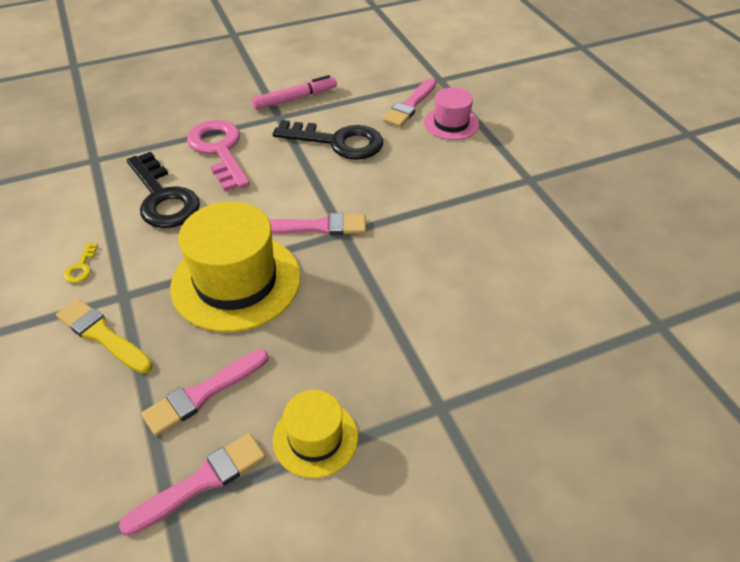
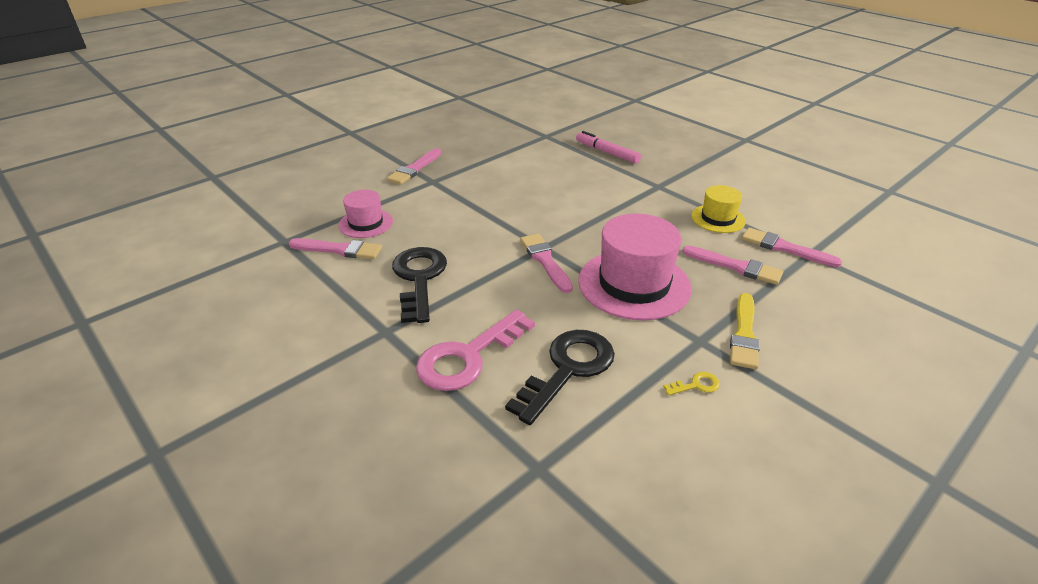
camera: 110 degrees left, 10 degrees down
yellow hat [170,201,301,332] -> pink hat [578,213,692,321]
pink marker [252,75,337,110] -> pink marker moved to [576,131,641,164]
none -> pink brush [387,148,441,185]

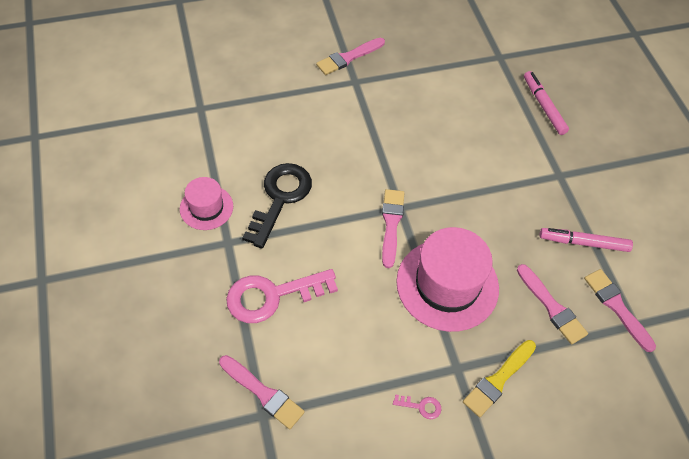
camera: 25 degrees right, 20 degrees up
pink brush [289,238,382,259] -> pink brush moved to [219,355,305,429]
pink hat [339,190,393,238] -> pink hat moved to [180,177,233,230]
black key [505,330,615,425] -> none
yellow key [663,372,720,396] -> pink key [393,394,441,419]
yellow hat [691,185,746,233] -> pink marker [540,228,633,252]

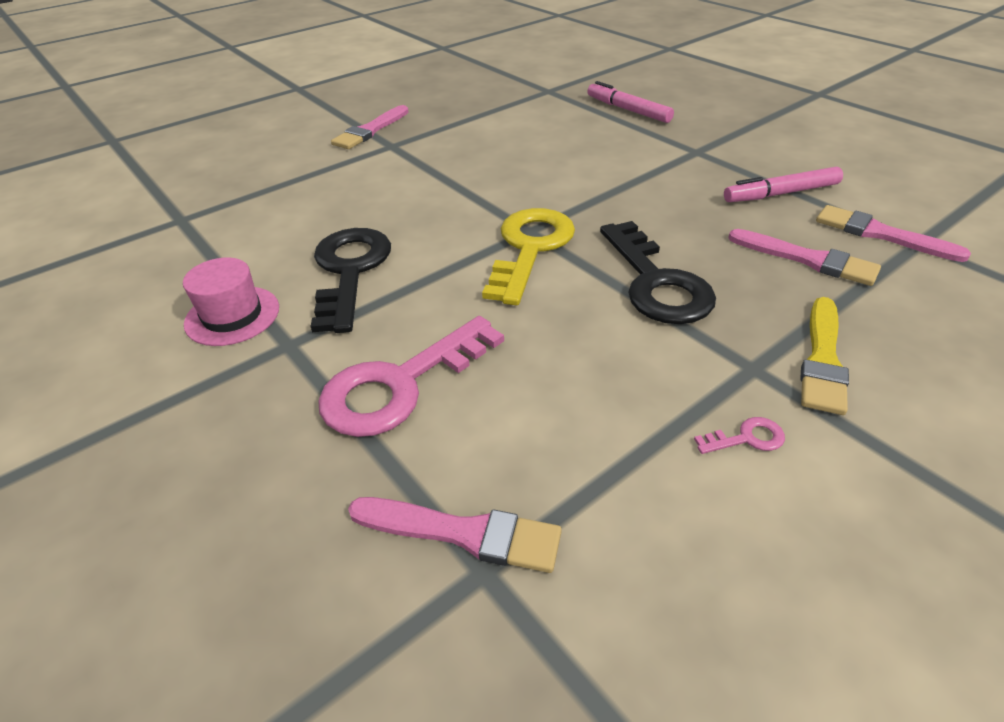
camera: 20 degrees left, 15 degrees down
pink brush [382,189,404,268] -> yellow key [482,208,575,306]
pink hat [396,227,499,332] -> black key [600,221,716,324]

